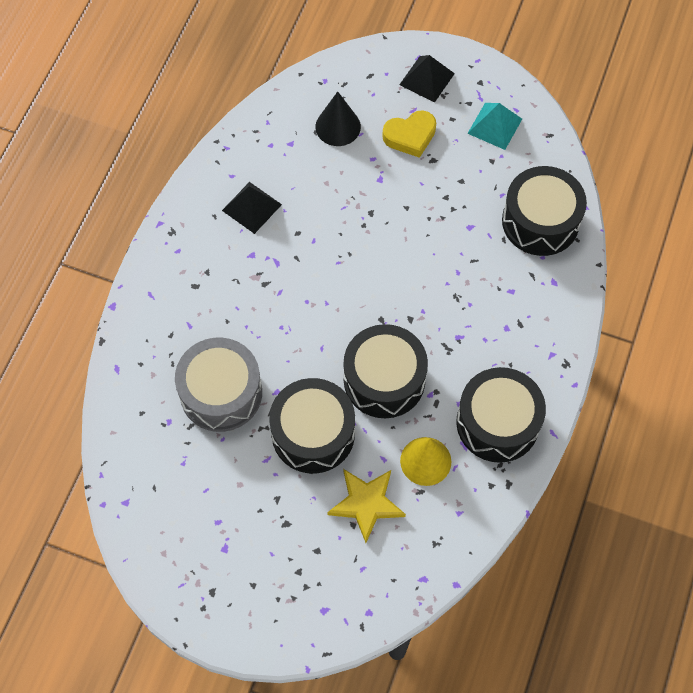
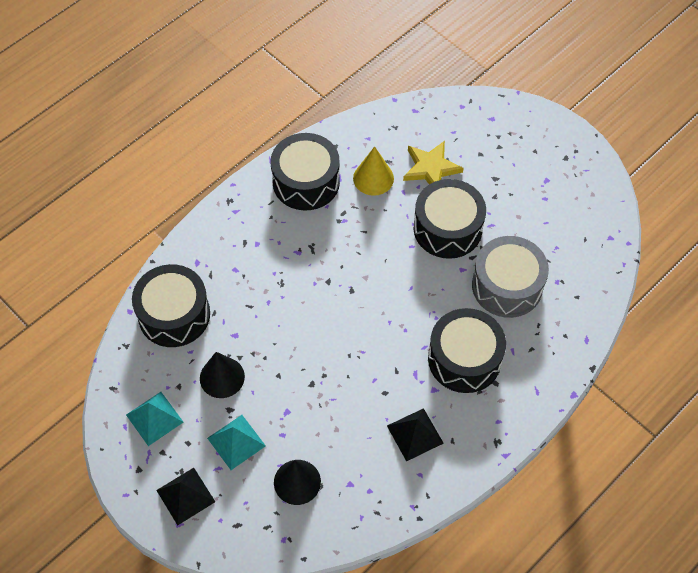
camera: 155 degrees left, 5 degrees down
black drum [344,324,428,418] -> black drum moved to [428,308,506,393]
yellow heart [382,110,436,158] -> turquoise pyramid [207,415,266,470]
none -> black cone [200,352,245,398]

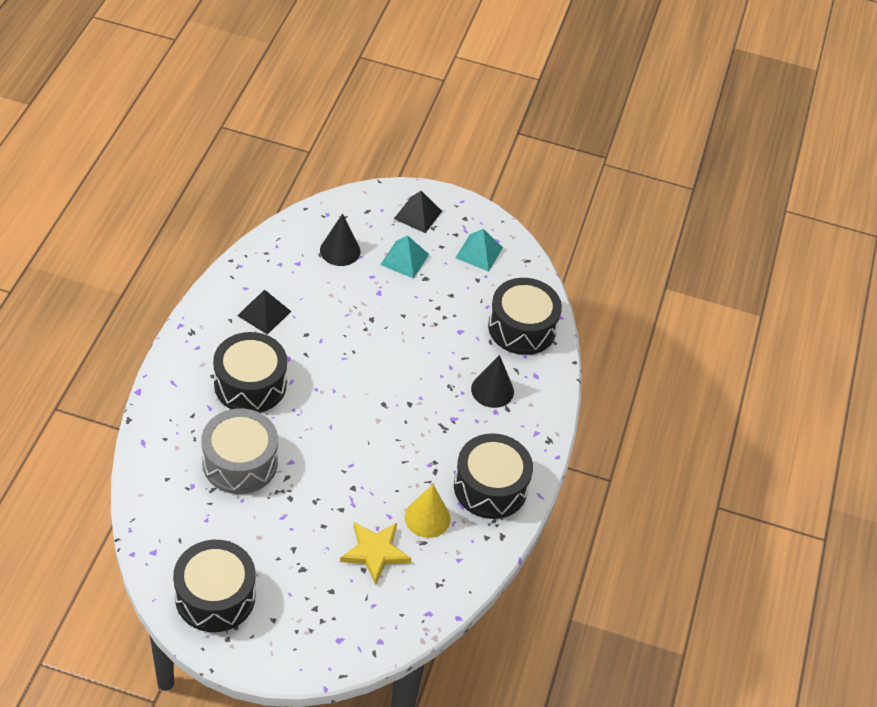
camera: 145 degrees right, 10 degrees down
black cone [200,352,245,398] -> black cone moved to [471,355,514,408]
black drum [414,179,486,259] -> black drum moved to [173,540,256,632]

